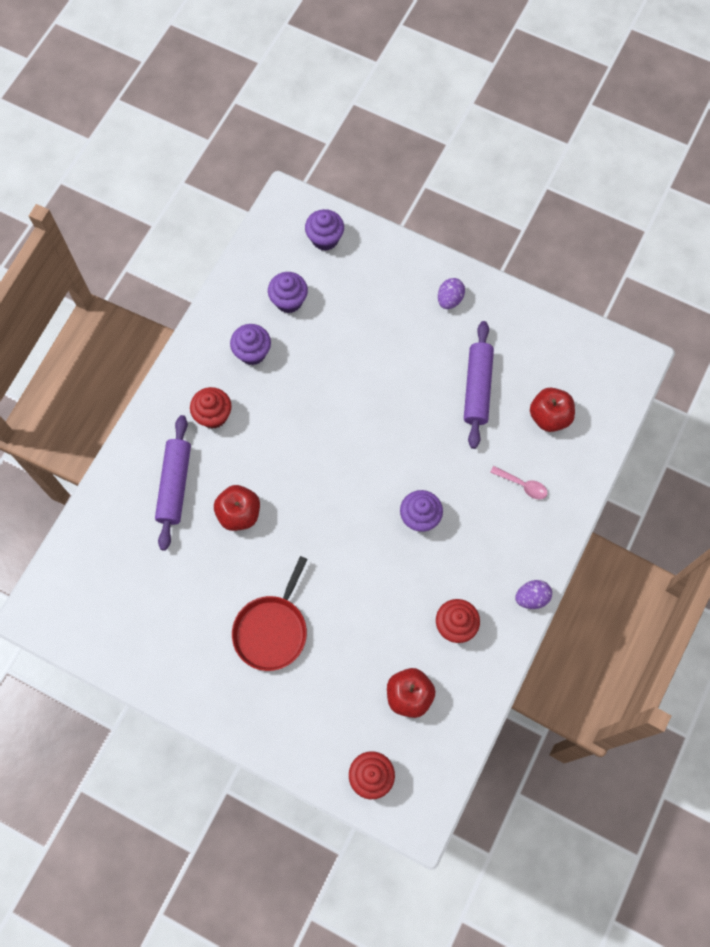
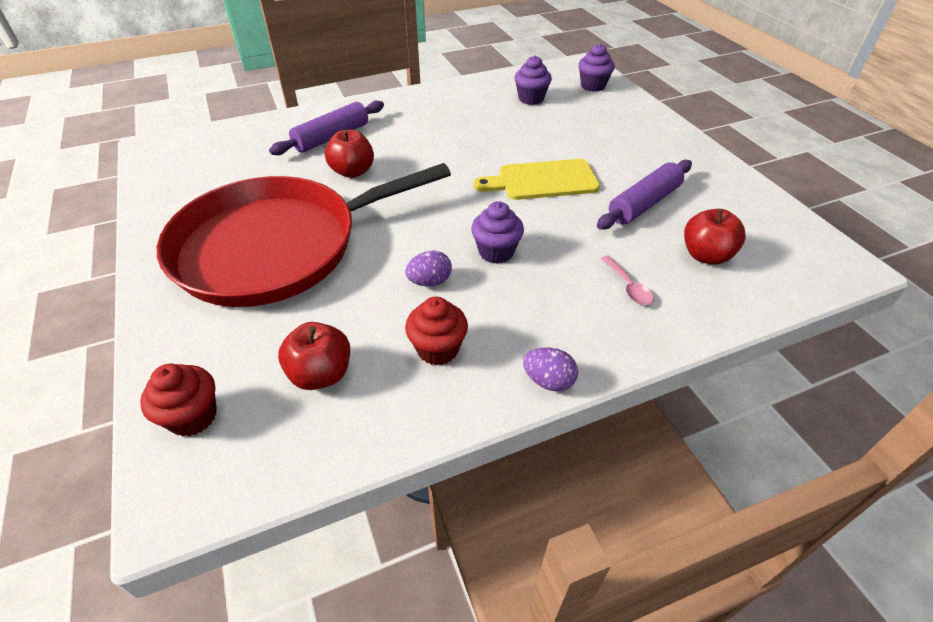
camera: 40 degrees right, 25 degrees down
red cupcake [190,387,232,429] -> none
purple cupcake [230,324,271,365] -> none
red pan [232,556,308,671] -> red pan [157,163,451,307], size x2.11
purple egg [438,278,465,309] -> purple egg moved to [405,251,452,286]
none -> yellow cutting board [474,159,600,200]

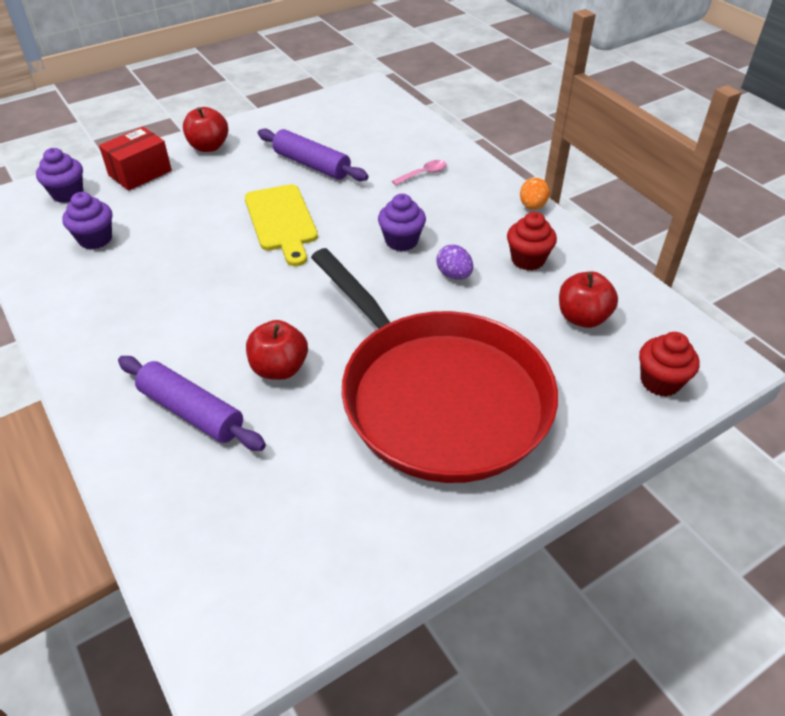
camera: 100 degrees left, 0 degrees up
purple egg [523,347,578,392] -> orange egg [520,178,550,210]
red apple [684,209,746,265] -> red apple moved to [183,107,228,152]
none -> red box [99,127,172,191]

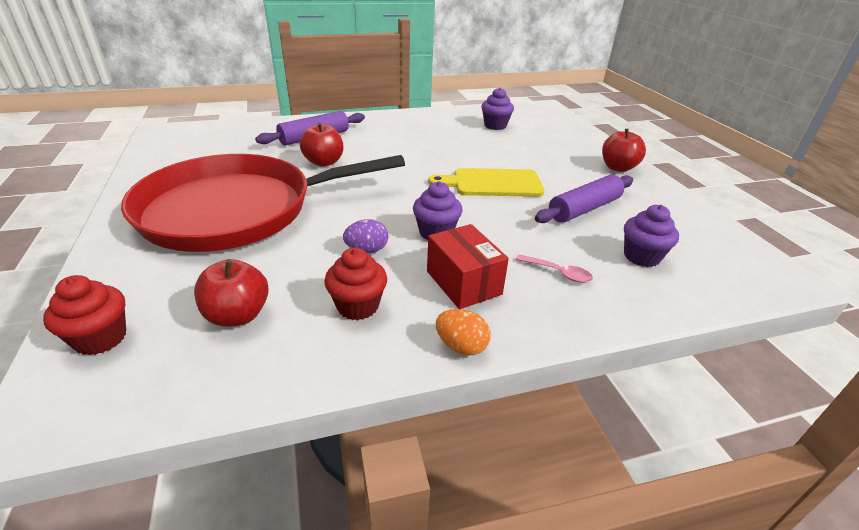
camera: 105 degrees right, 10 degrees down
purple cupcake [36,148,83,203] -> purple cupcake moved to [624,205,679,267]
red box [99,127,172,191] -> red box moved to [427,224,509,309]
pink spoon [392,160,447,185] -> pink spoon turned 45 degrees counterclockwise [516,254,593,283]

